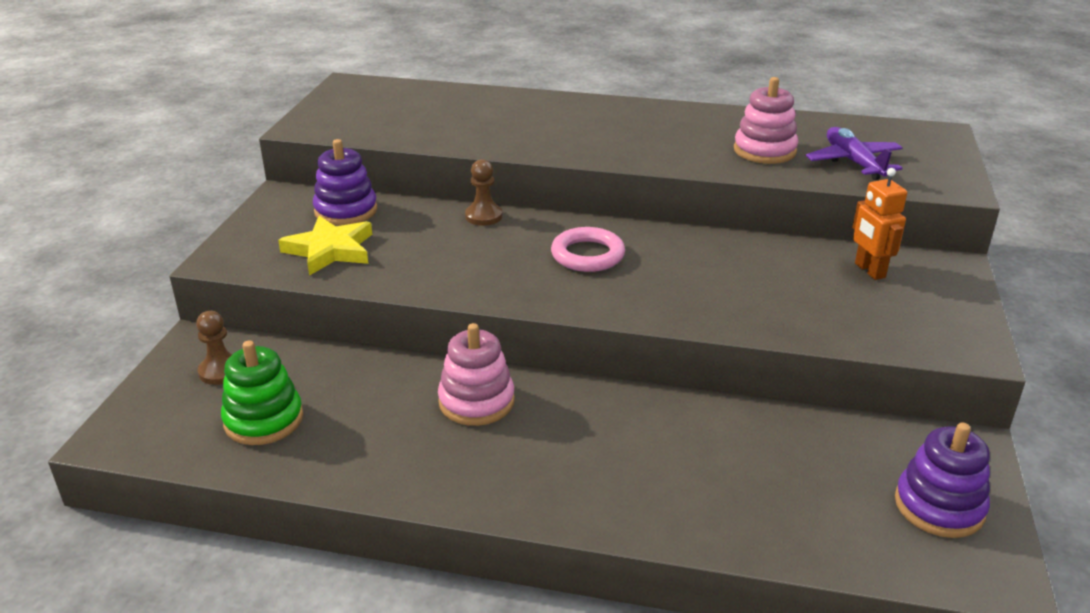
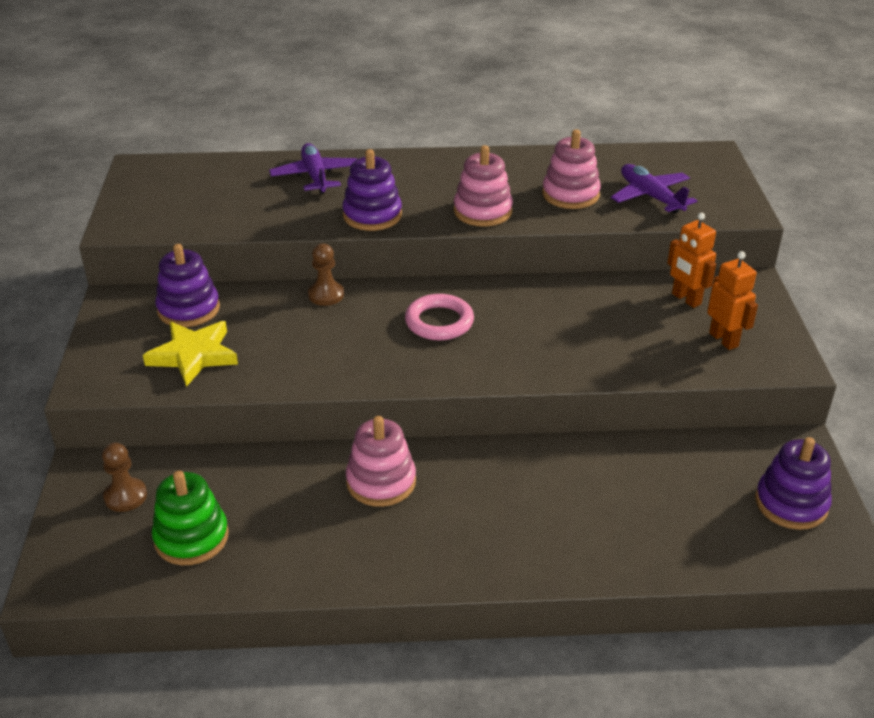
camera: 15 degrees left, 5 degrees up
none -> purple plane [269,143,357,194]
none -> purple stacking toy [342,149,402,231]
none -> pink stacking toy [454,145,513,227]
none -> orange robot [707,251,758,350]

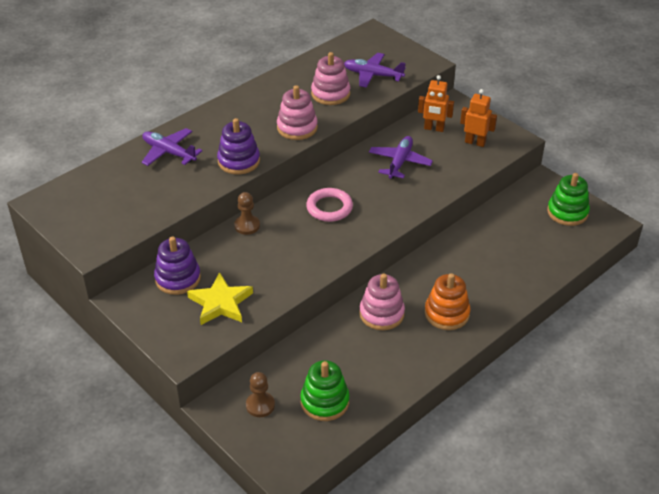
camera: 40 degrees left, 5 degrees up
purple stacking toy [755,437,832,530] -> green stacking toy [547,173,590,226]
none -> purple plane [369,136,433,179]
none -> orange stacking toy [425,273,471,330]

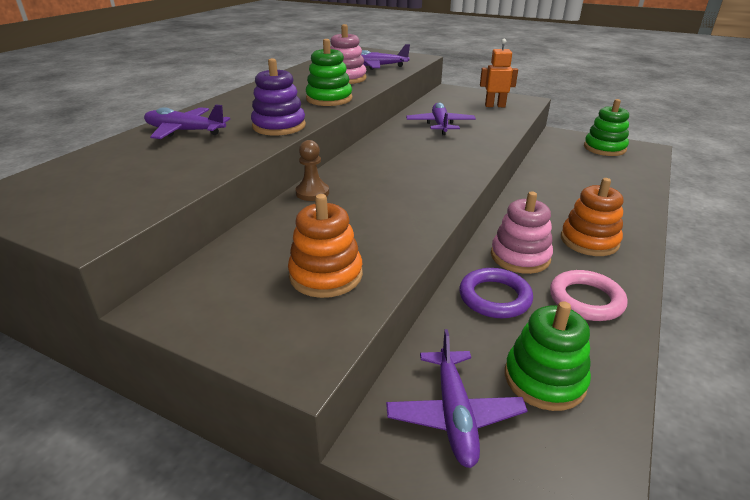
camera: 20 degrees left, 10 degrees down
purple stacking toy [154,236,201,295] -> none
yellow star [187,272,253,325] -> orange stacking toy [288,194,363,298]
brown pawn [246,372,275,417] -> purple plane [386,329,528,468]
pink stacking toy [277,85,318,140] -> green stacking toy [306,39,352,106]
pink ring [306,188,353,222] -> pink ring moved to [550,270,627,321]
orange robot [418,75,454,132] -> none
none -> purple ring [459,268,533,318]

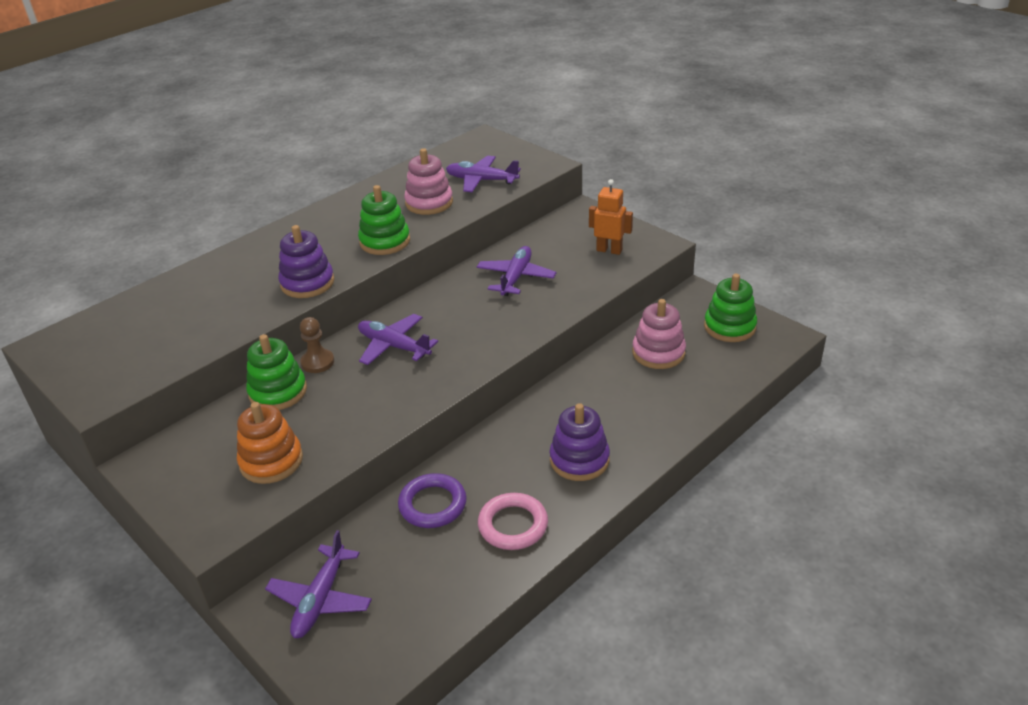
camera: 20 degrees right, 5 degrees up
purple plane [144,105,230,139] -> purple plane moved to [358,314,438,365]
pink stacking toy [491,192,553,274] -> pink stacking toy moved to [632,299,686,369]
green stacking toy [505,301,591,411] -> green stacking toy moved to [246,334,307,410]
orange stacking toy [561,178,623,256] -> purple stacking toy [549,403,610,481]

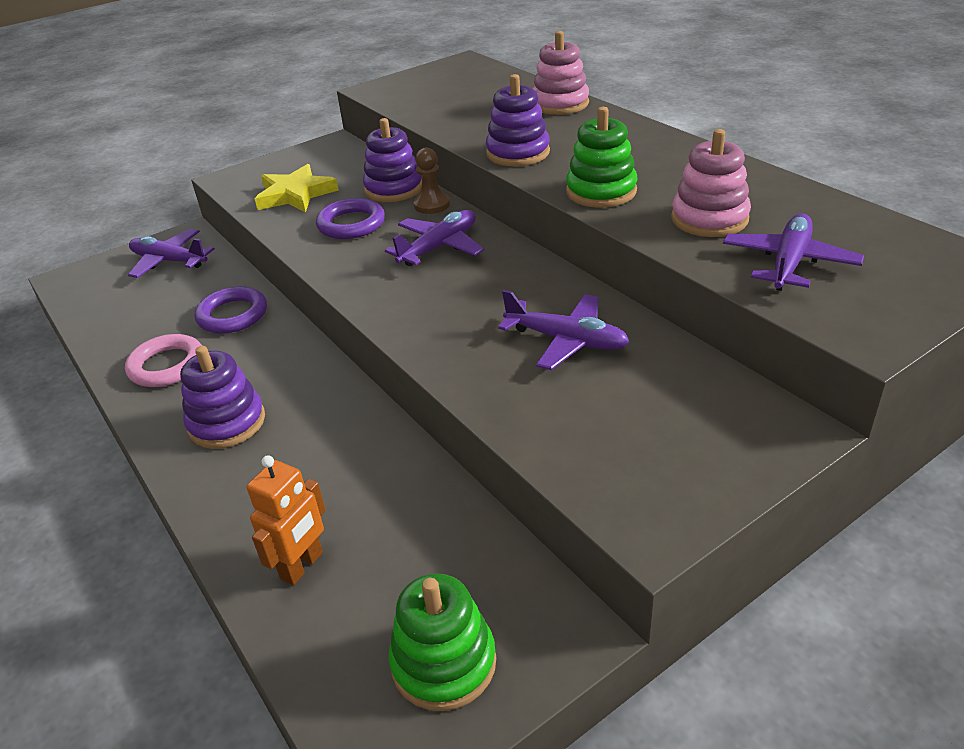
camera: 100 degrees right, 0 degrees up
orange stacking toy [237,402,303,484] -> yellow star [255,164,339,213]
green stacking toy [246,334,307,410] -> purple stacking toy [363,118,422,202]
orange robot [589,179,633,255] -> orange robot moved to [247,455,326,585]
pink stacking toy [632,299,686,369] -> pink stacking toy moved to [533,31,589,115]
none -> purple ring [316,198,385,239]

